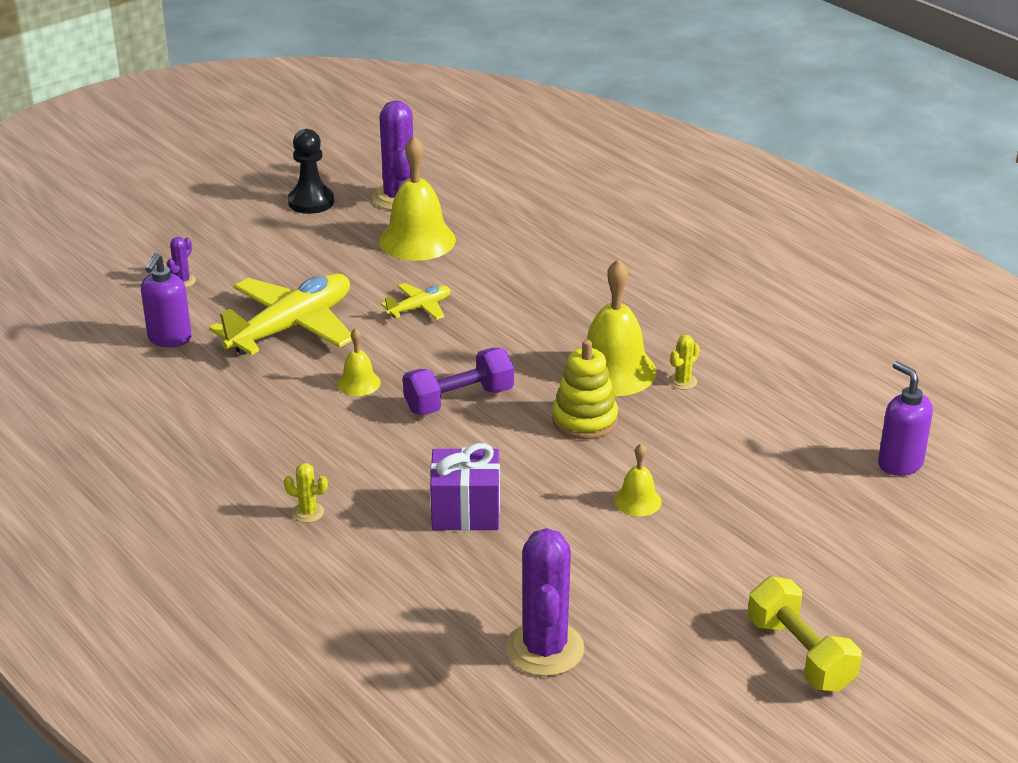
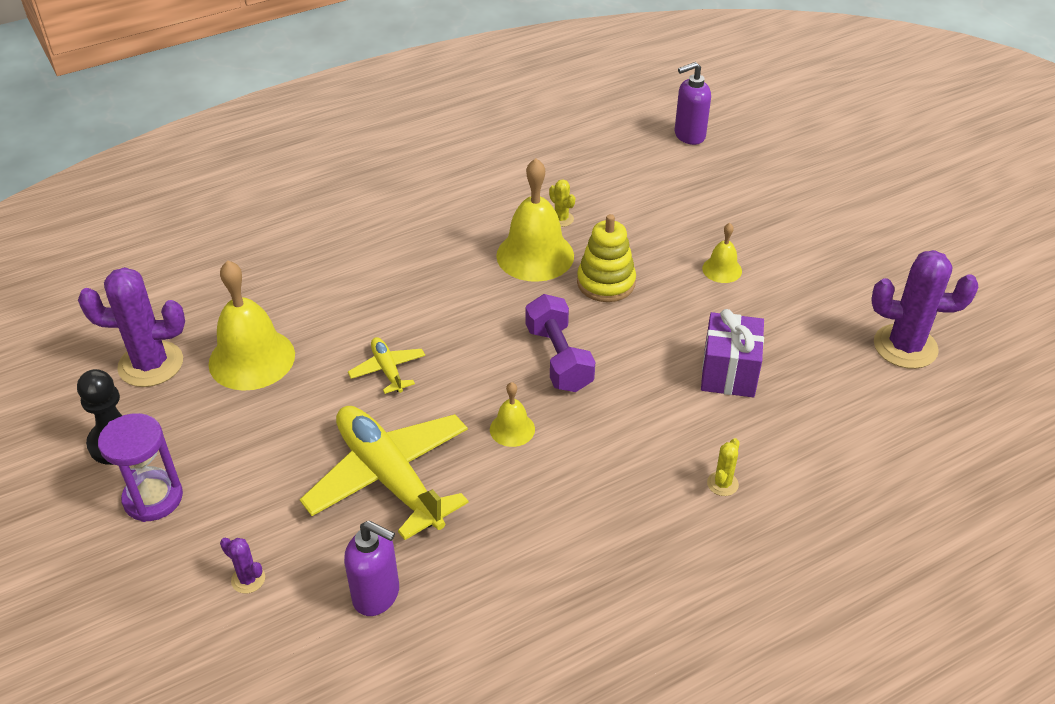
camera: 80 degrees left, 10 degrees up
yellow dumbbell [748,576,862,692] -> none
none -> purple hourglass [98,413,183,522]

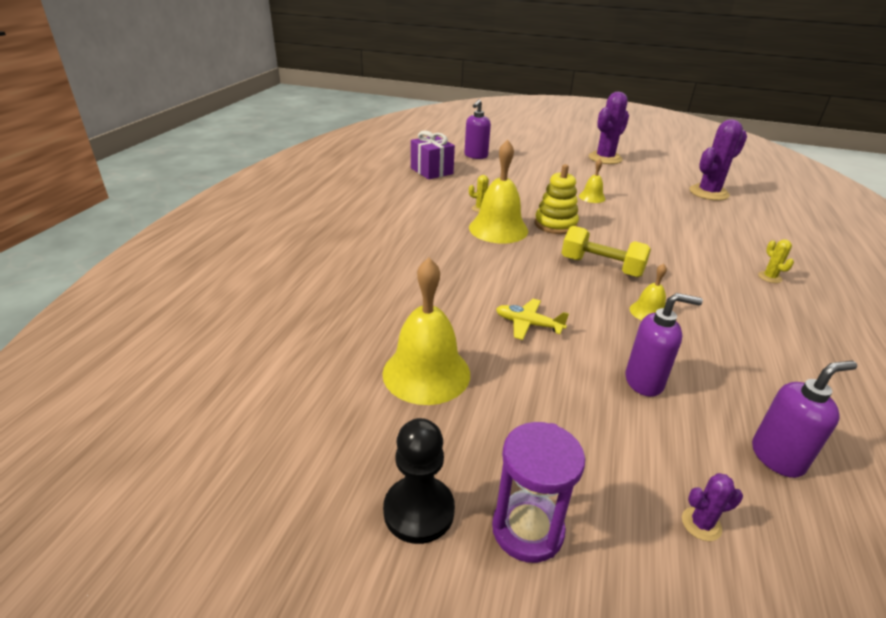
camera: 45 degrees left, 10 degrees down
purple cactus [78,267,185,387] -> purple cactus moved to [588,92,629,164]
yellow plane [300,406,469,540] -> purple soap dispenser [625,293,703,397]
purple dumbbell [526,294,595,392] -> yellow dumbbell [562,226,651,277]
purple gift [701,309,764,397] -> purple gift moved to [411,131,455,180]

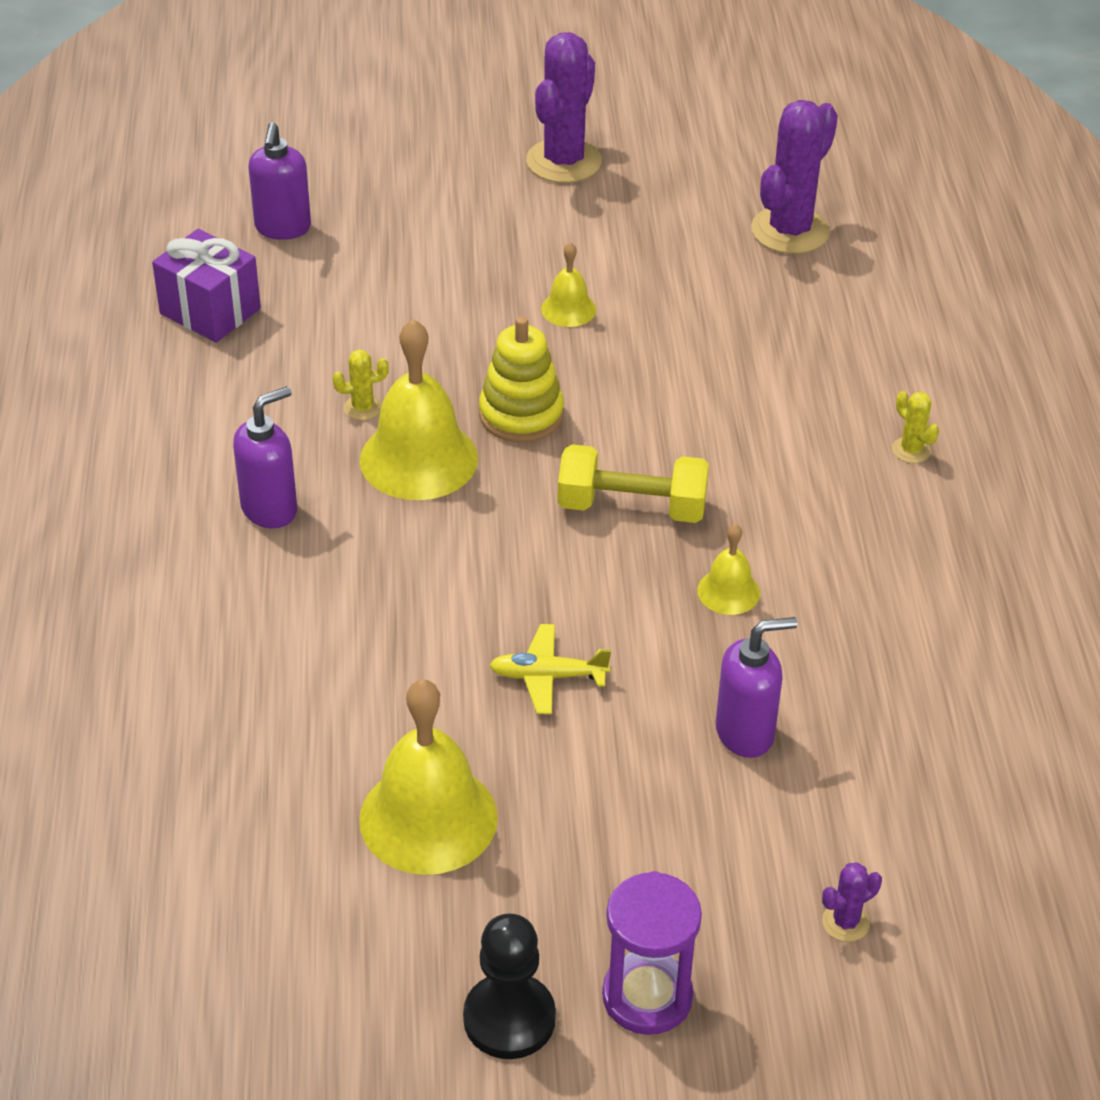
camera: 20 degrees left, 10 degrees up
purple soap dispenser [752,361,857,478] -> purple soap dispenser moved to [233,386,297,528]

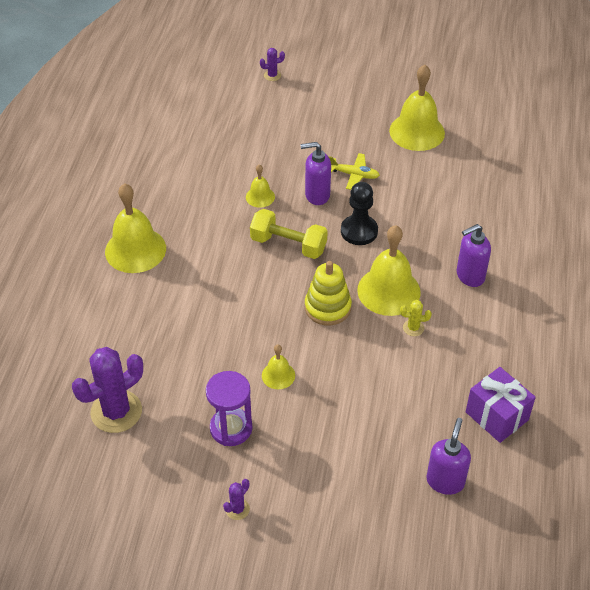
camera: 165 degrees left, 5 degrees up
black pawn [463,913,556,1059] -> black pawn moved to [341,182,378,245]
purple cactus [526,32,602,183] -> purple cactus [223,479,250,520], size x0.44
purple hourglass [602,871,702,1035] -> purple hourglass moved to [206,371,252,446]
purple soap dispenser [716,617,798,758] -> purple soap dispenser moved to [300,142,331,205]
yellow cactus [892,391,939,463] -> yellow bell [105,183,166,273]

